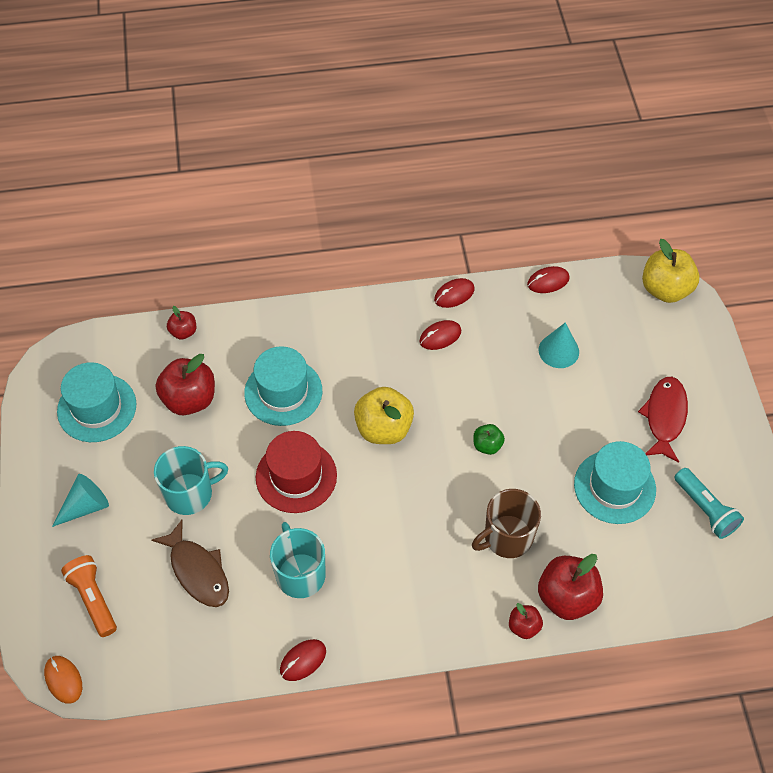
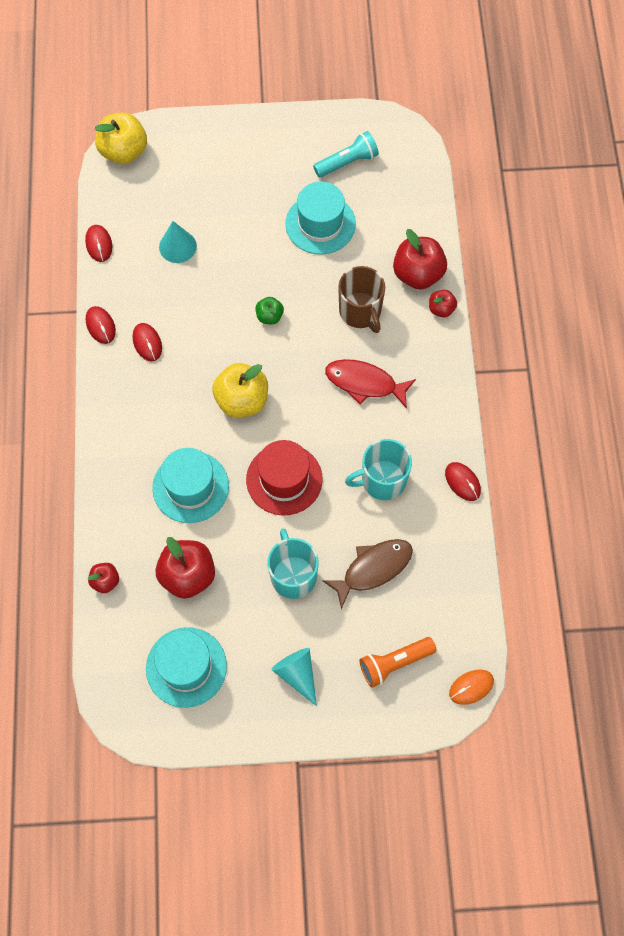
camera: 85 degrees left, 10 degrees up
red fish [638,377,688,463] -> red fish moved to [325,359,416,409]

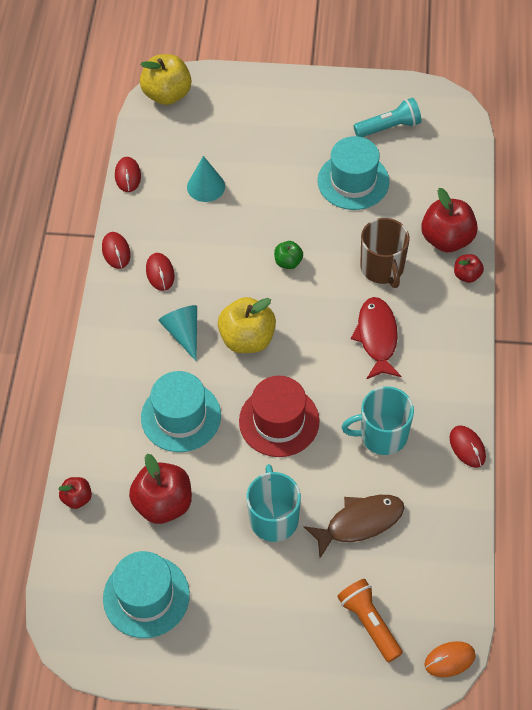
camera: 10 degrees right, 10 degrees down
turquoise cone [271,648,317,706] -> turquoise cone moved to [158,305,197,361]
red fish [325,359,416,409] -> red fish turned 60 degrees clockwise [351,297,401,379]
orange flashlight [360,637,436,688] -> orange flashlight turned 75 degrees clockwise [337,579,403,662]

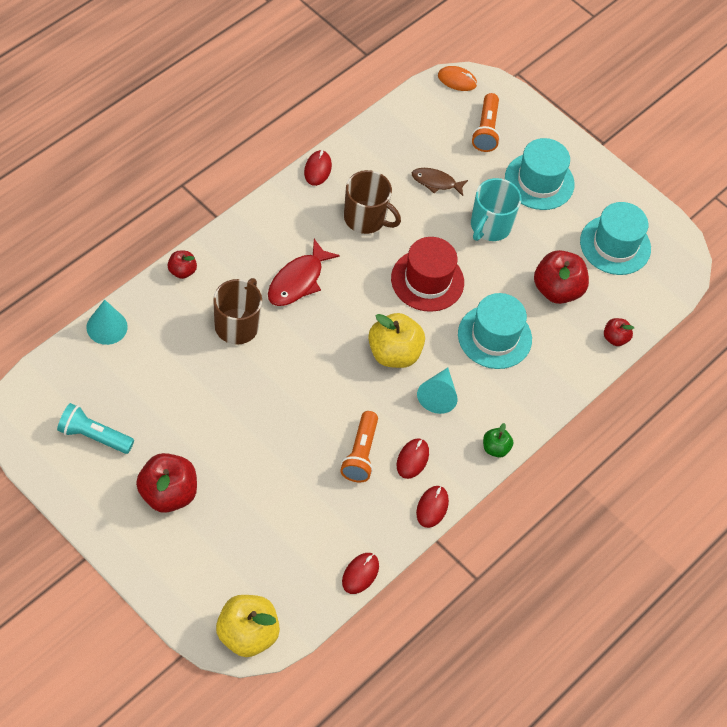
camera: 150 degrees left, 0 degrees up
turquoise cone [187,156,225,202] -> turquoise cone moved to [86,300,128,345]
green apple [274,241,303,269] -> green apple moved to [483,423,513,457]
brown fish [304,495,404,558] -> brown fish [412,168,468,196], size x0.66
turquoise hat [317,136,390,210] -> turquoise hat moved to [505,138,575,210]
turquoise mug [342,386,414,455] -> brown mug [344,170,401,234]
red apple [421,188,478,252] -> red apple moved to [136,453,197,513]
none -> orange flashlight [340,411,378,482]

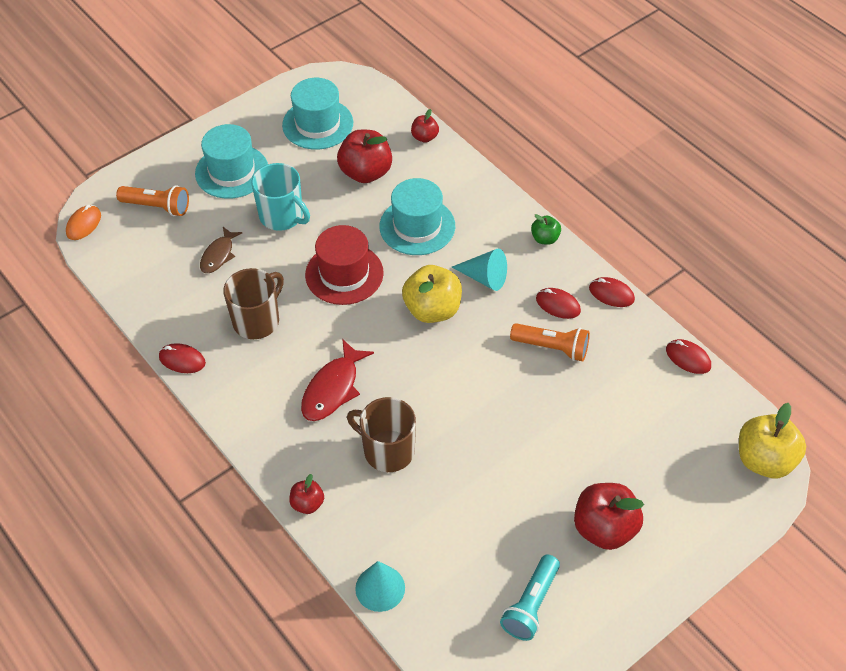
camera: 75 degrees left, 5 degrees down
red fish [268,239,340,306] -> red fish turned 75 degrees clockwise [301,339,374,421]

